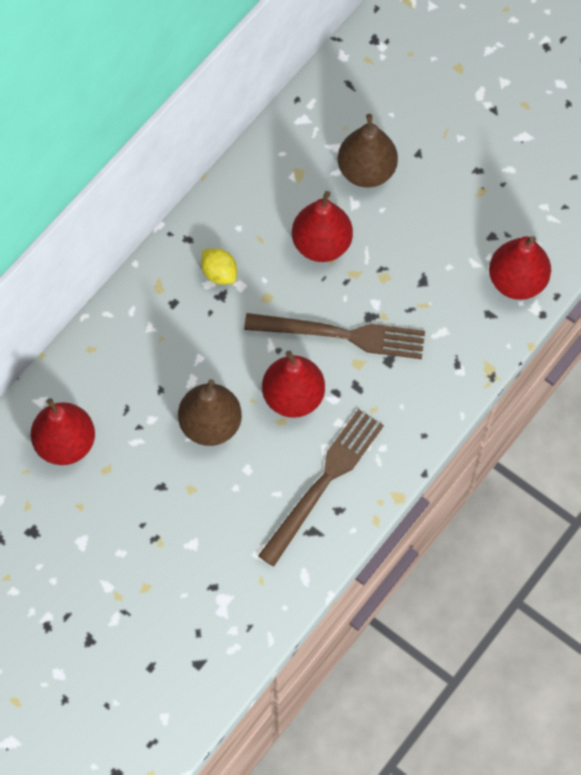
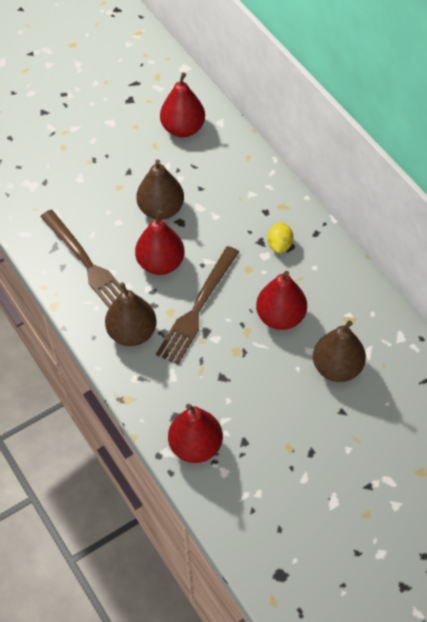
camera: 110 degrees right, 10 degrees down
yellow lemon [201,248,237,285] -> yellow lemon turned 60 degrees counterclockwise [267,222,293,253]
none -> brown pear [105,282,157,346]

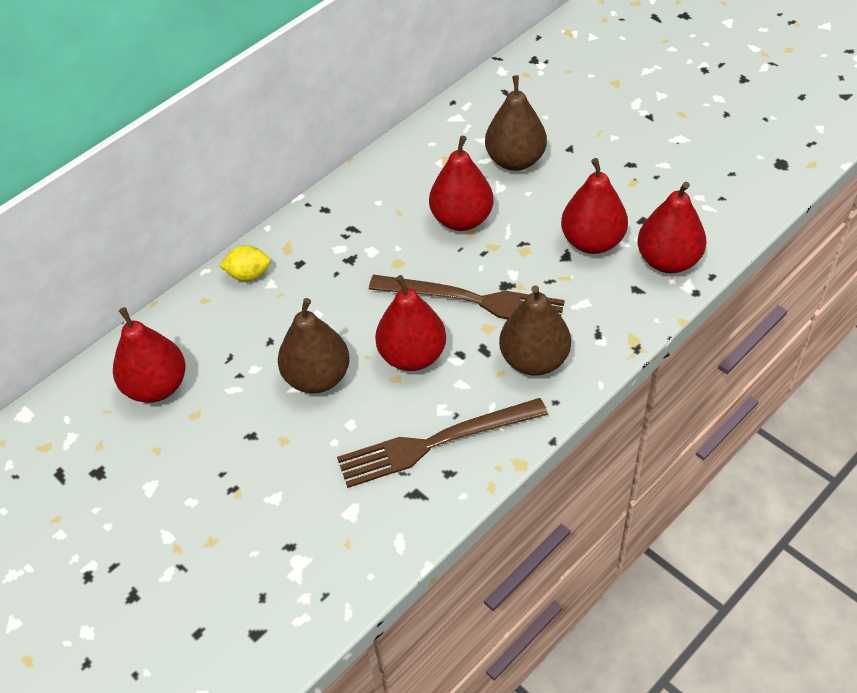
camera: 100 degrees left, 5 degrees down
brown fork [40,210,123,308] -> brown fork turned 150 degrees counterclockwise [337,398,548,488]
yellow lemon [267,222,293,253] -> yellow lemon moved to [219,245,271,281]
none -> red pear [561,158,628,254]

